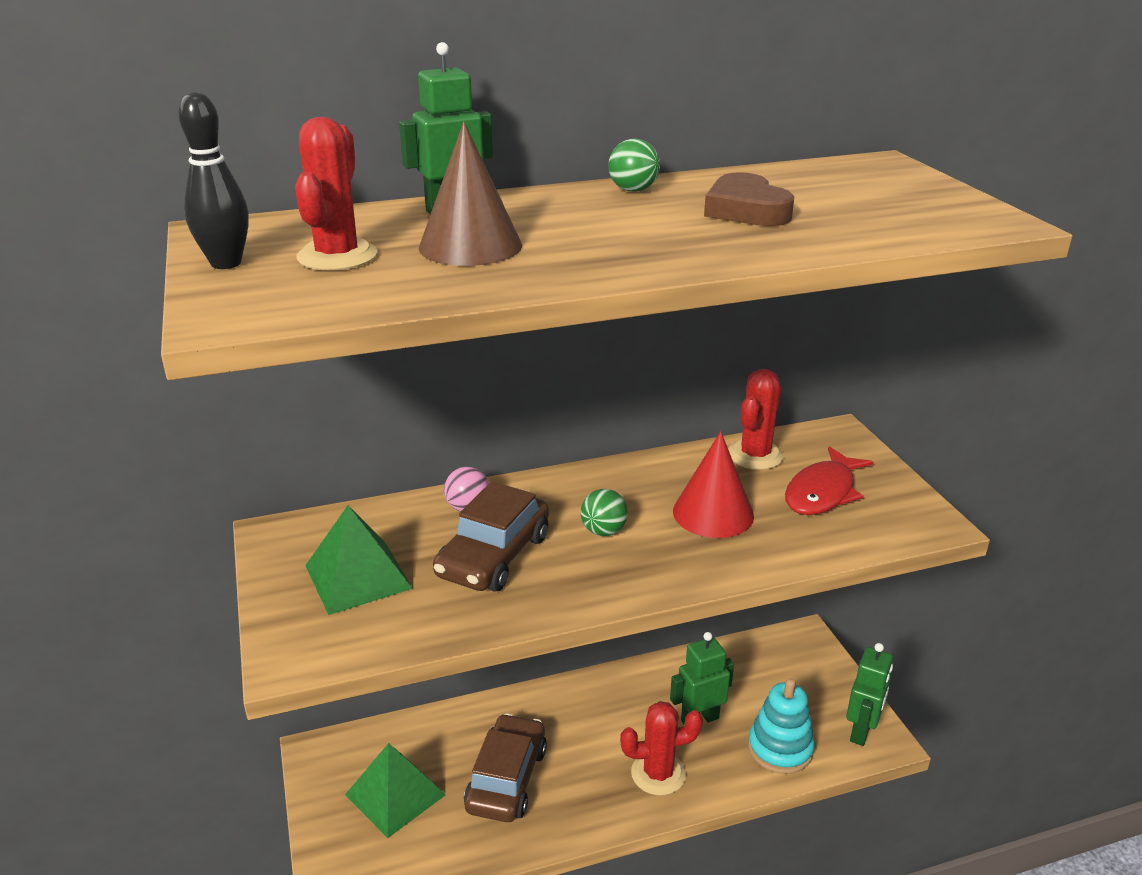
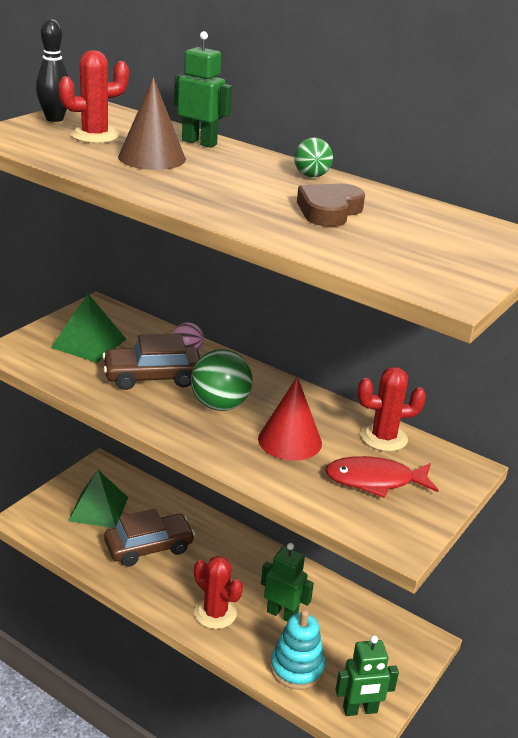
camera: 50 degrees right, 0 degrees up
green ball [581,489,628,536] -> green ball [191,349,252,411], size x1.75

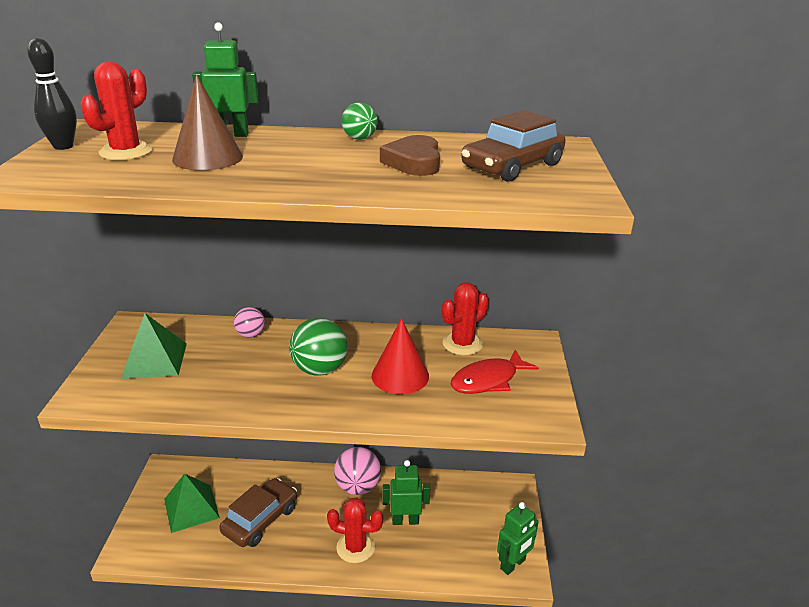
camera: 30 degrees left, 0 degrees up
brown car [102,333,200,390] -> brown car moved to [461,110,566,182]
turquoise stacking toy [270,610,325,690] -> none
none -> pink ball [334,447,381,495]

